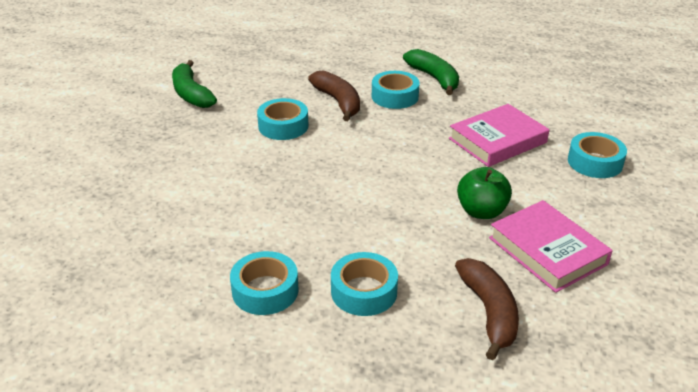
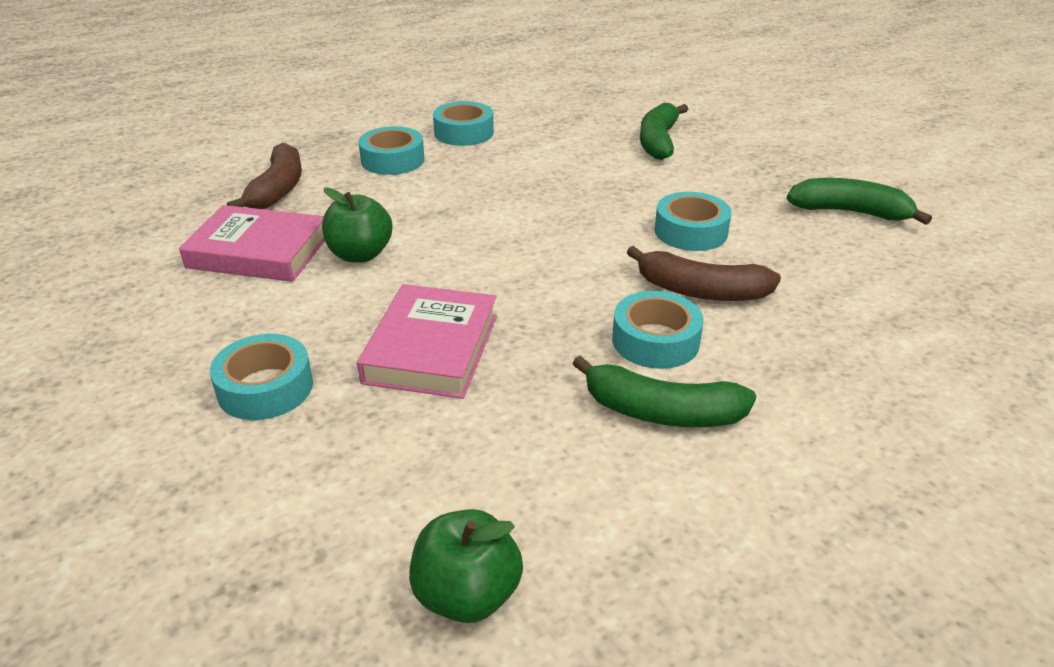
camera: 135 degrees right, 0 degrees up
brown banana [455,258,519,360] -> brown banana turned 120 degrees counterclockwise [227,143,302,209]
none -> green apple [409,509,523,623]
none -> green banana [640,103,688,160]

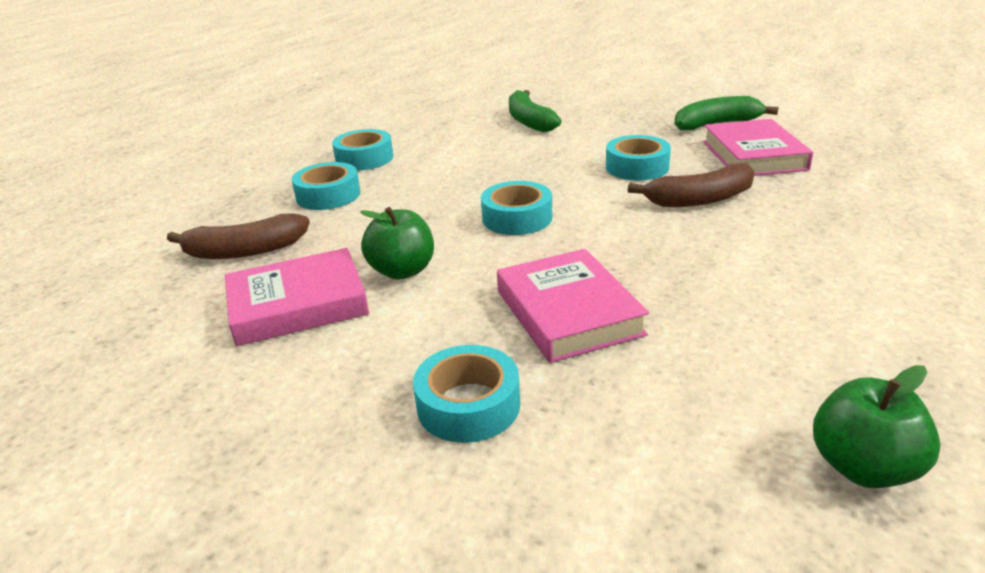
camera: 30 degrees left, 5 degrees down
brown banana [227,143,302,209] -> brown banana turned 105 degrees clockwise [167,214,310,259]
green banana [572,356,756,427] -> none
turquoise tape [612,291,704,369] -> turquoise tape moved to [481,181,552,235]
none -> pink book [703,119,813,176]

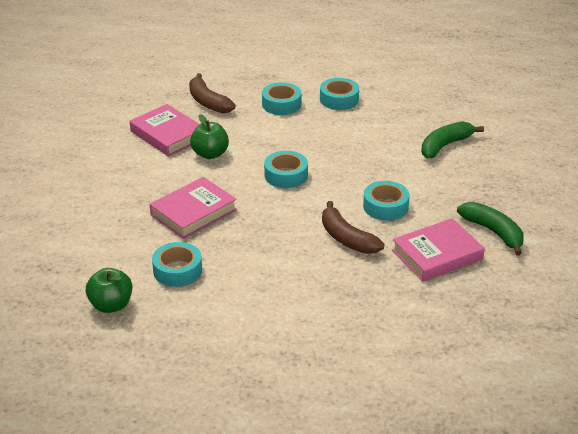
camera: 65 degrees right, 5 degrees up
turquoise tape [413,345,520,443] -> turquoise tape moved to [152,242,202,287]

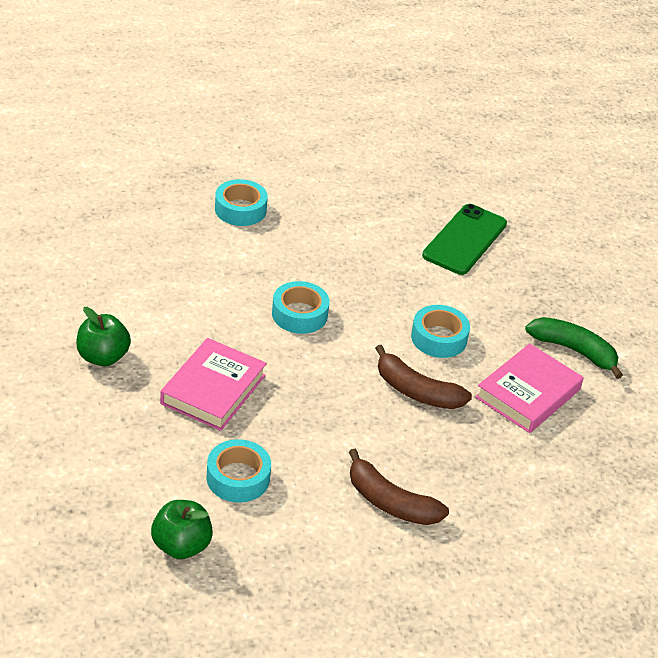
camera: 25 degrees left, 5 degrees up
pink book [130,104,199,157] -> none
brown banana [189,73,236,113] -> brown banana moved to [349,449,449,525]
green apple [190,114,229,159] -> green apple moved to [76,307,131,366]
turquoise tape [320,78,359,110] -> none
green banana [421,121,484,158] -> green phone [422,204,507,275]

